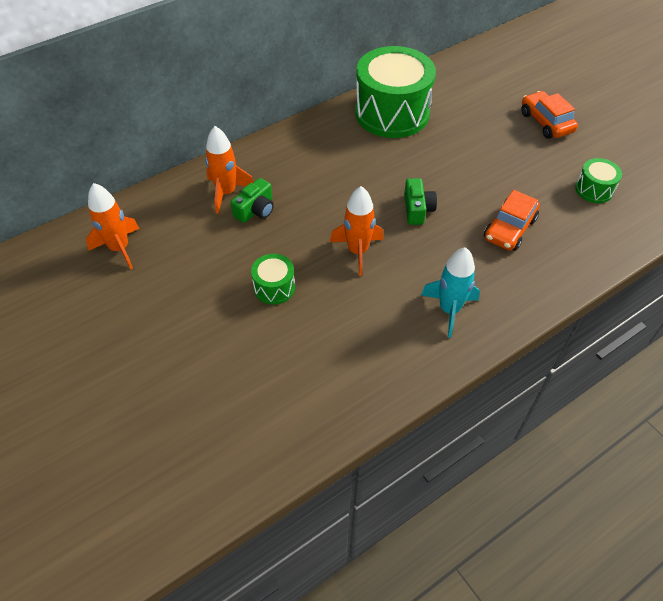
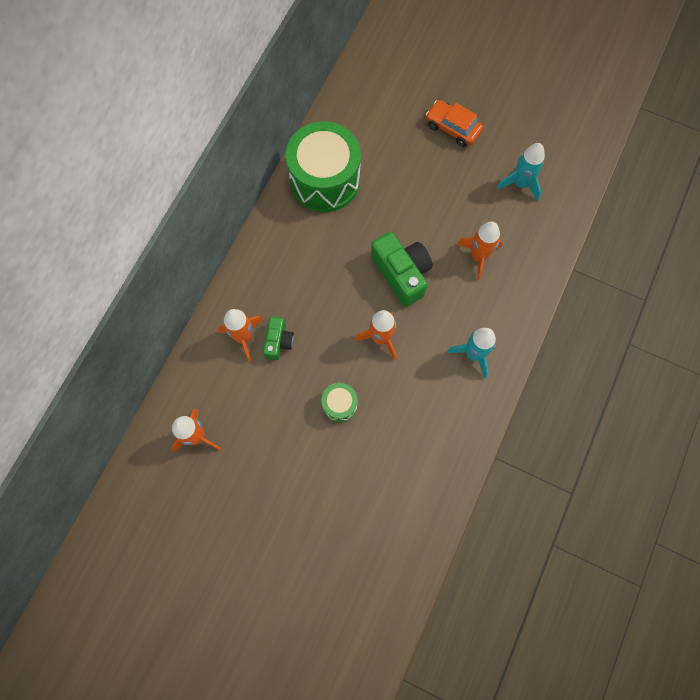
camera: 30 degrees left, 20 degrees up
green camera [404,178,437,225] -> green camera [371,232,433,307], size x1.75
orange car [484,190,540,251] -> orange rocket [456,222,502,280]
green drum [575,158,622,203] -> turquoise rocket [497,143,545,201]

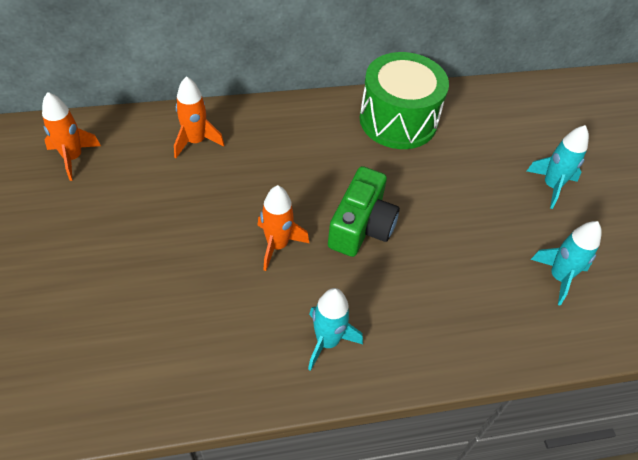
camera: 50 degrees right, 20 degrees down
green camera [263,317,294,360] -> none
green drum [322,383,357,422] -> none
orange car [426,100,483,147] -> turquoise rocket [527,125,589,209]
orange rocket [456,222,502,280] -> none

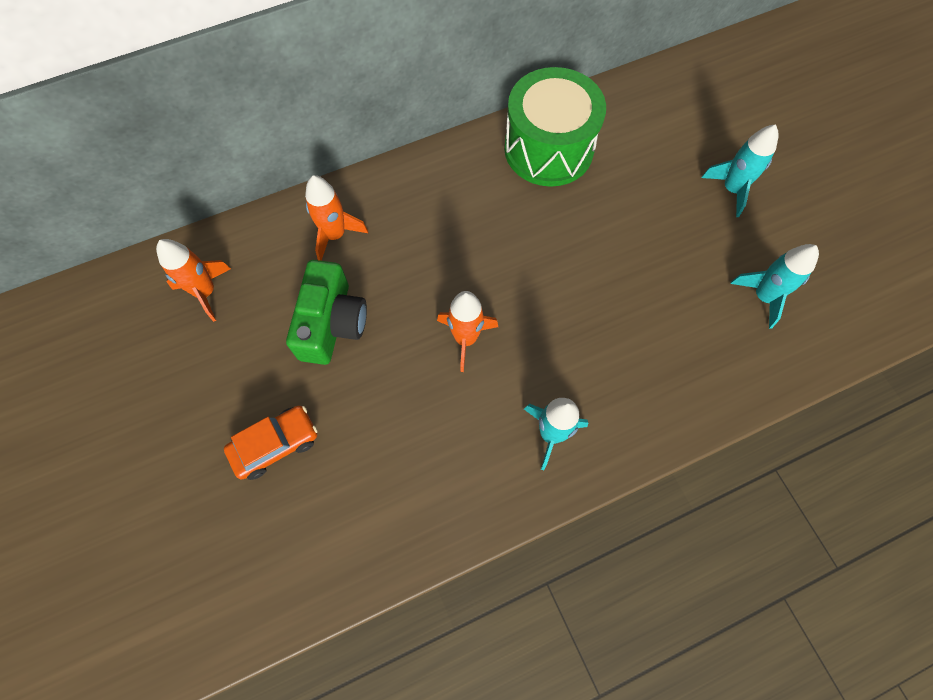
camera: 10 degrees left, 15 degrees up
green camera [328,166,400,257] -> green camera moved to [286,260,367,365]
none -> orange car [224,406,318,480]

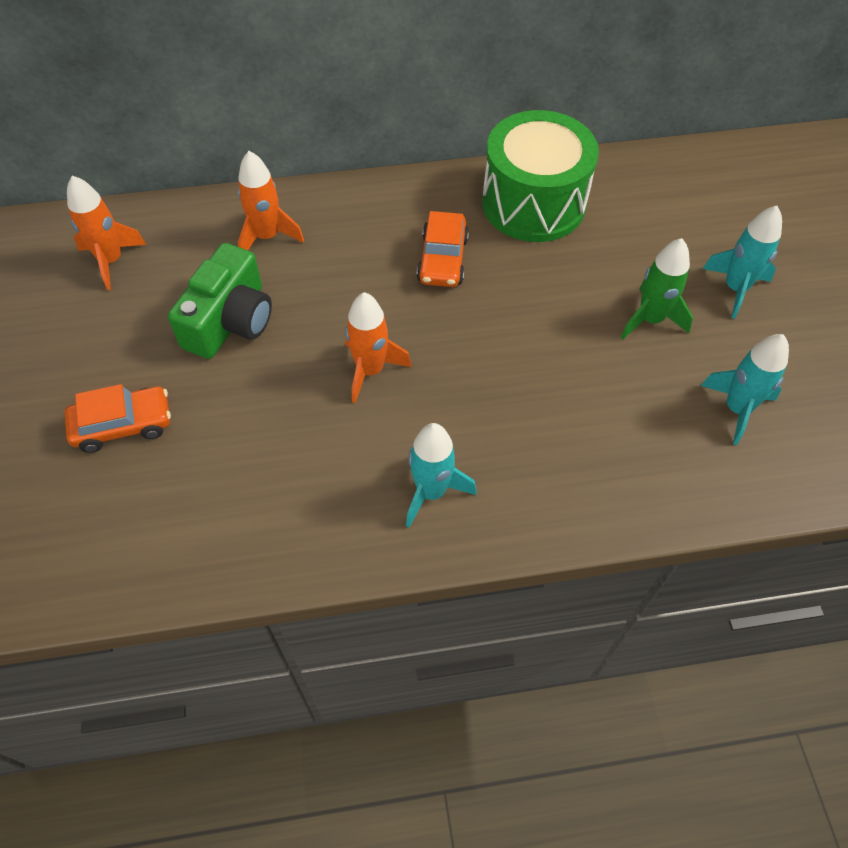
camera: 15 degrees right, 10 degrees down
none -> orange car [417,211,469,287]
none -> green rocket [621,238,693,340]

